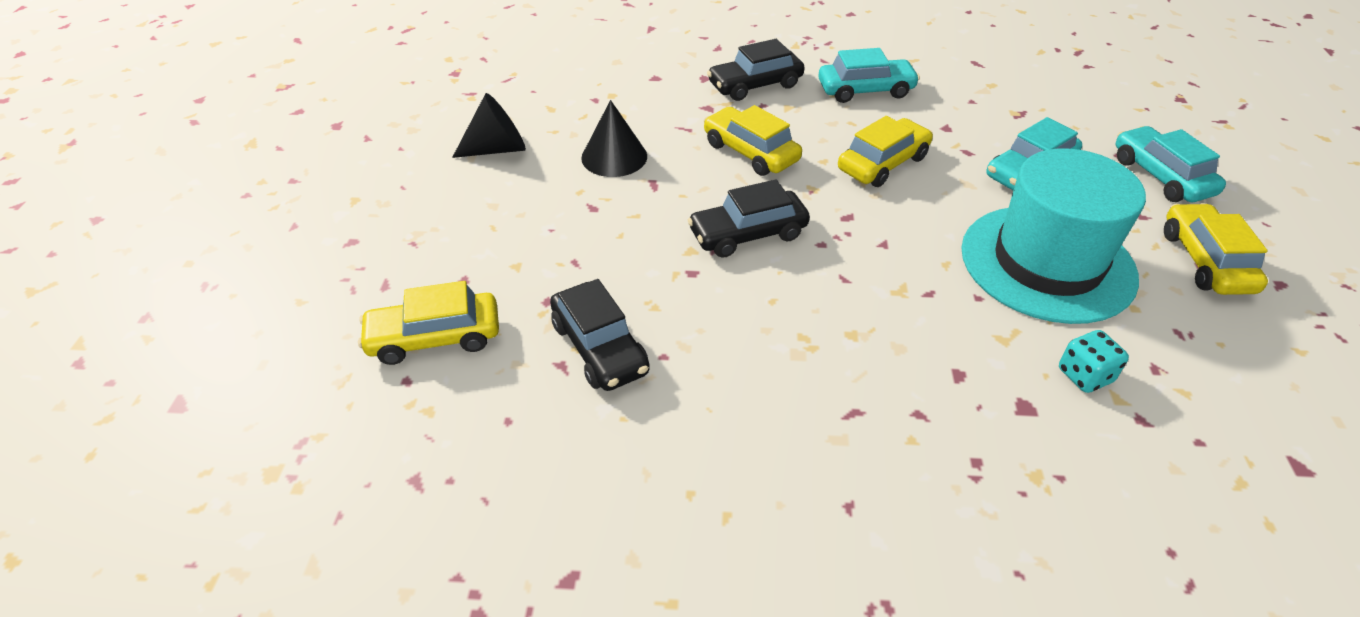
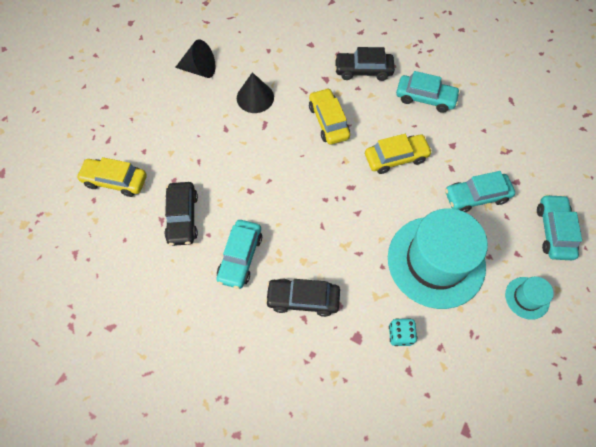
camera: 25 degrees right, 20 degrees up
black car [688,179,810,258] -> black car moved to [265,279,340,317]
yellow car [1164,203,1268,295] -> turquoise hat [505,277,554,320]
none -> turquoise car [217,220,262,289]

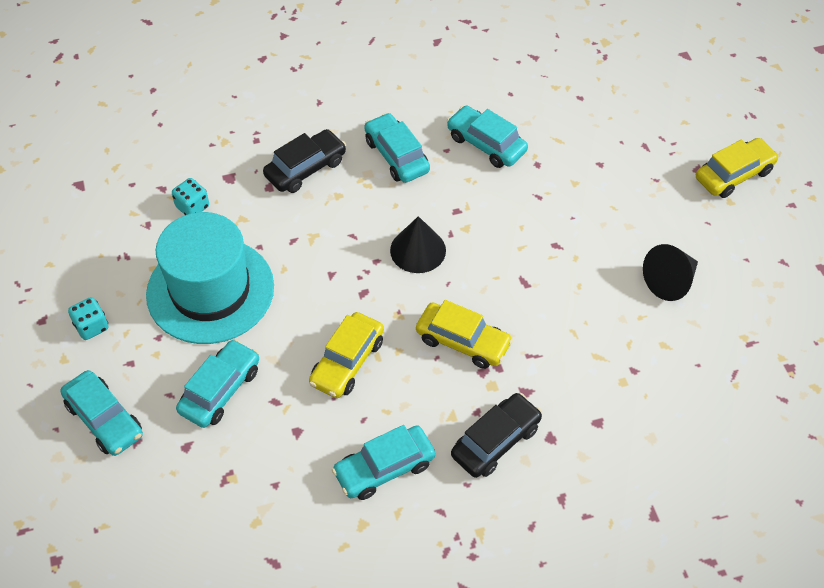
camera: 135 degrees right, 10 degrees down
yellow car [76,157,147,197] -> yellow car moved to [696,138,779,198]
black car [164,182,198,246] -> turquoise car [447,106,528,168]
black cone [237,72,274,113] -> black cone moved to [390,216,446,273]
turquoise hat [505,277,554,320] -> turquoise dice [68,297,108,340]

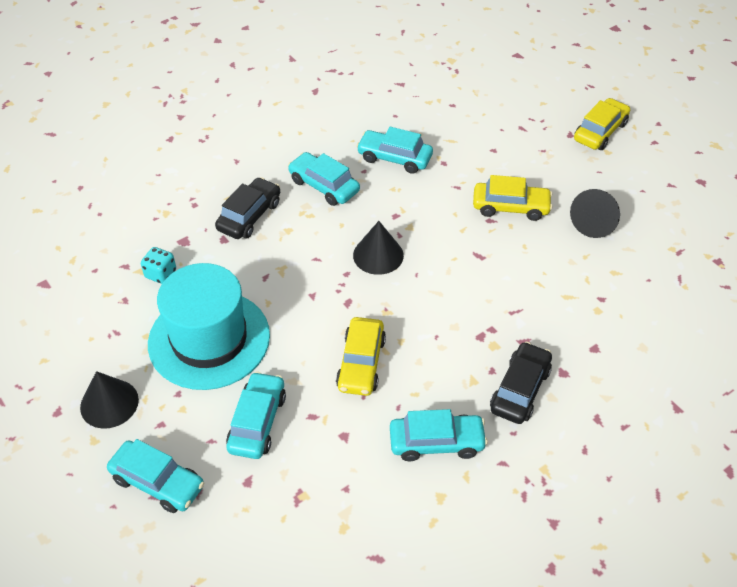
camera: 20 degrees left, 5 degrees down
turquoise dice [68,297,108,340] -> black cone [80,371,139,429]
turquoise car [332,425,435,500] -> turquoise car turned 135 degrees counterclockwise [390,409,488,461]
yellow car [416,300,513,369] -> yellow car moved to [473,175,552,221]

